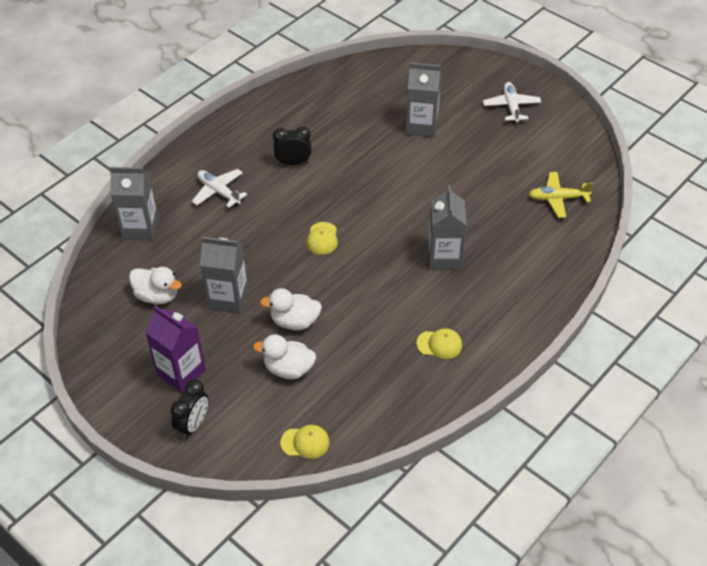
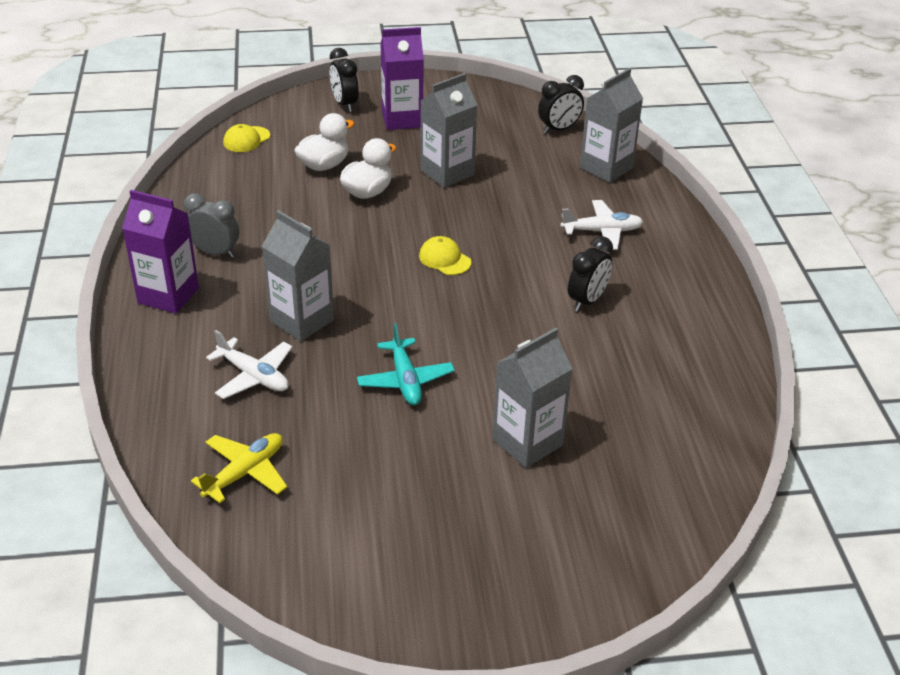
camera: 130 degrees right, 10 degrees down
white duck [129,267,182,304] -> none
yellow cap [416,328,462,359] -> grey clock [184,193,239,258]
white plane [483,82,541,123] -> white plane moved to [206,330,292,399]
none -> purple carton [122,190,199,314]
none -> turquoise plane [357,323,455,405]
none -> black clock [538,75,584,134]

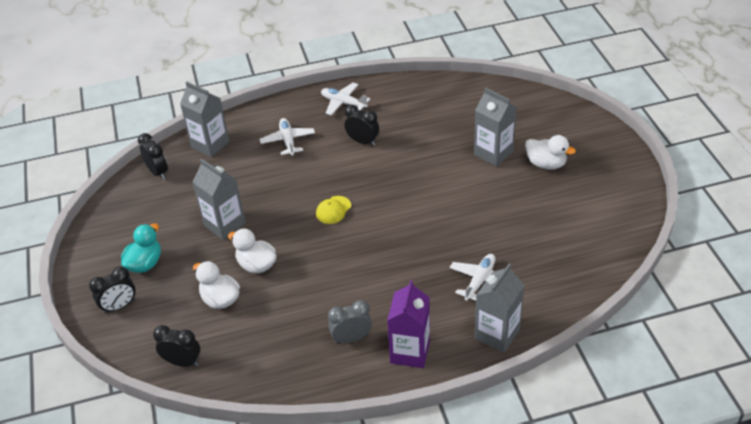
camera: 95 degrees left, 5 degrees up
grey clock [184,193,239,258] -> grey clock turned 60 degrees clockwise [328,300,372,344]
yellow plane [191,433,287,503] -> none
yellow cap [223,124,270,152] -> black clock [153,325,200,367]
grey carton [262,210,334,341] -> grey carton moved to [474,263,525,353]
turquoise plane [357,323,455,405] -> none
purple carton [380,27,424,130] -> turquoise duck [121,224,161,273]
none -> white plane [321,83,370,115]
none -> white duck [525,135,576,170]

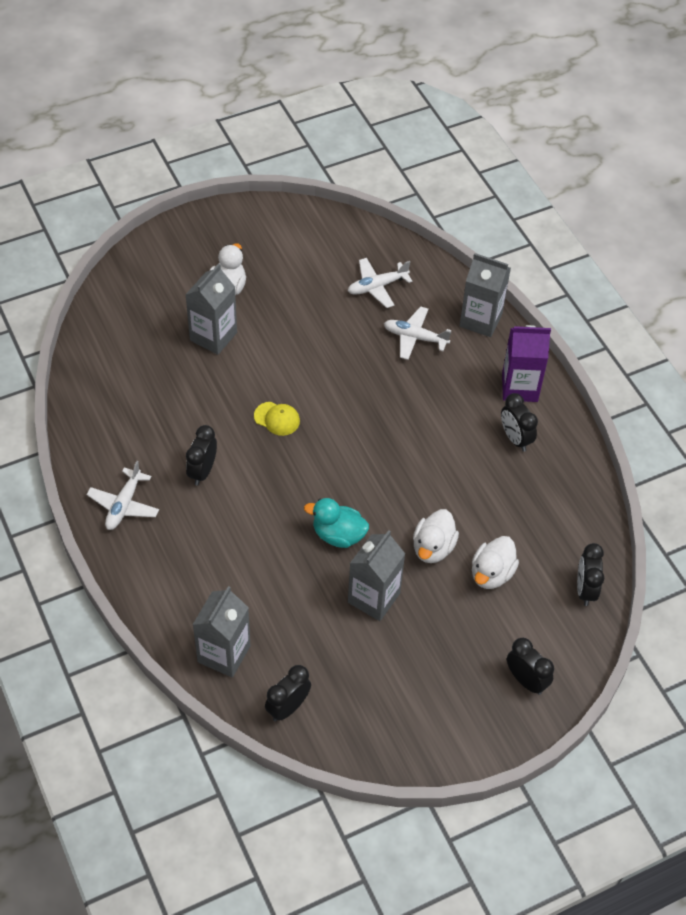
camera: 105 degrees left, 10 degrees up
turquoise duck [121,224,161,273] -> turquoise duck moved to [304,498,369,548]
white plane [260,118,315,156] -> white plane moved to [348,258,412,308]
yellow cap [316,196,351,224] -> yellow cap moved to [254,402,300,436]
grey clock [328,300,372,344] -> black clock [501,393,538,452]

